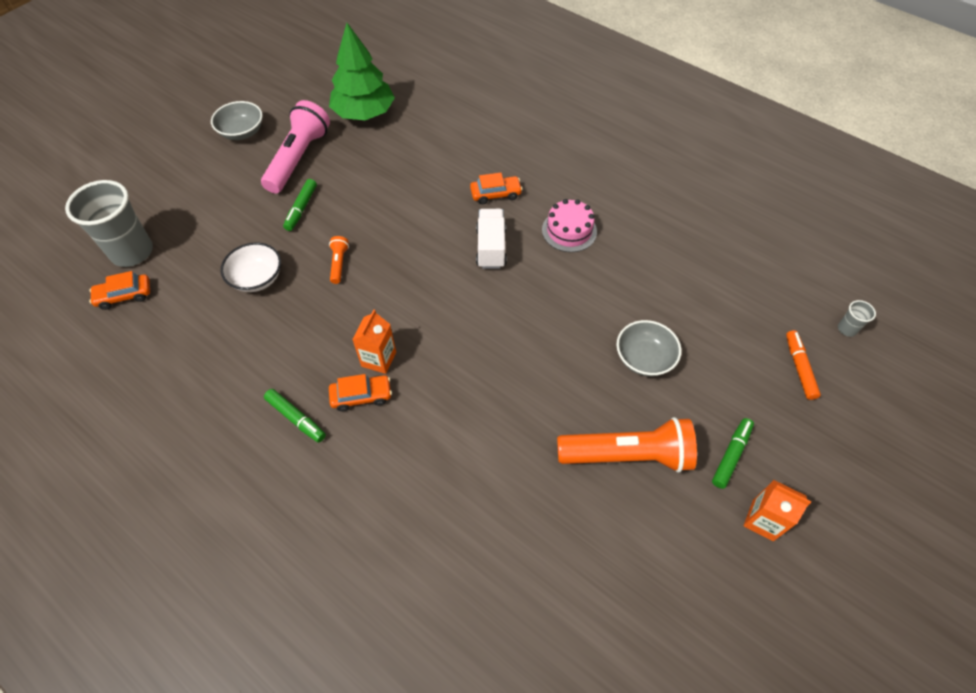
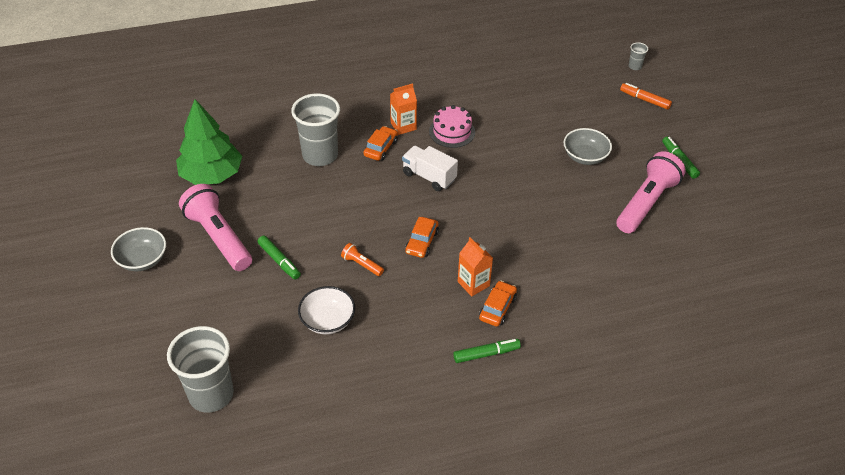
camera: 55 degrees left, 10 degrees down
orange car [89,271,150,310] -> orange car moved to [405,217,439,258]
orange flashlight [557,417,697,473] -> pink flashlight [616,151,686,233]
orange carton [744,480,811,541] -> orange carton moved to [390,83,417,135]
none -> grey cup [291,93,340,166]

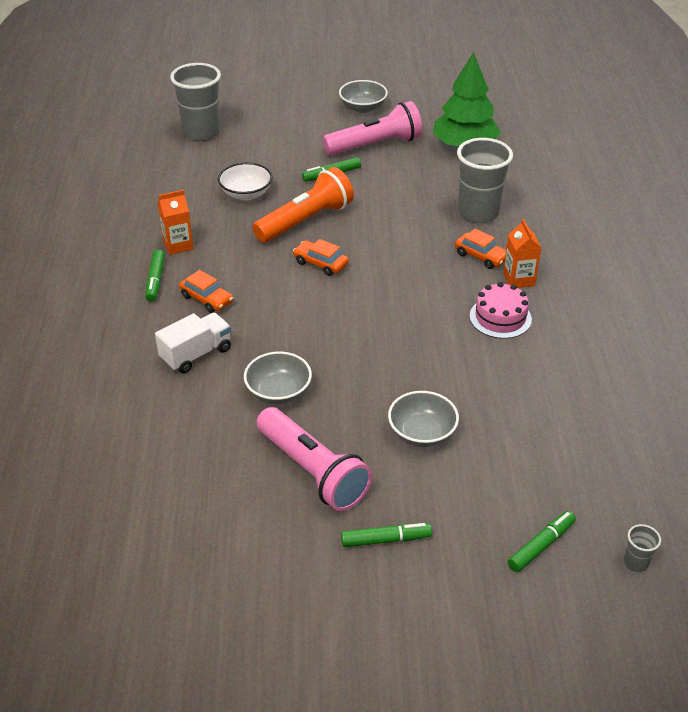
camera: 105 degrees right, 5 degrees down
orange flashlight [341,243,384,276] -> orange flashlight [252,167,354,243], size x2.27
white truck [402,146,458,191] -> white truck moved to [155,313,231,374]
orange carton [458,237,493,296] -> orange carton moved to [158,190,193,255]
orange marker [620,83,672,109] -> green marker [508,511,576,572]
none -> grey bowl [244,352,312,404]

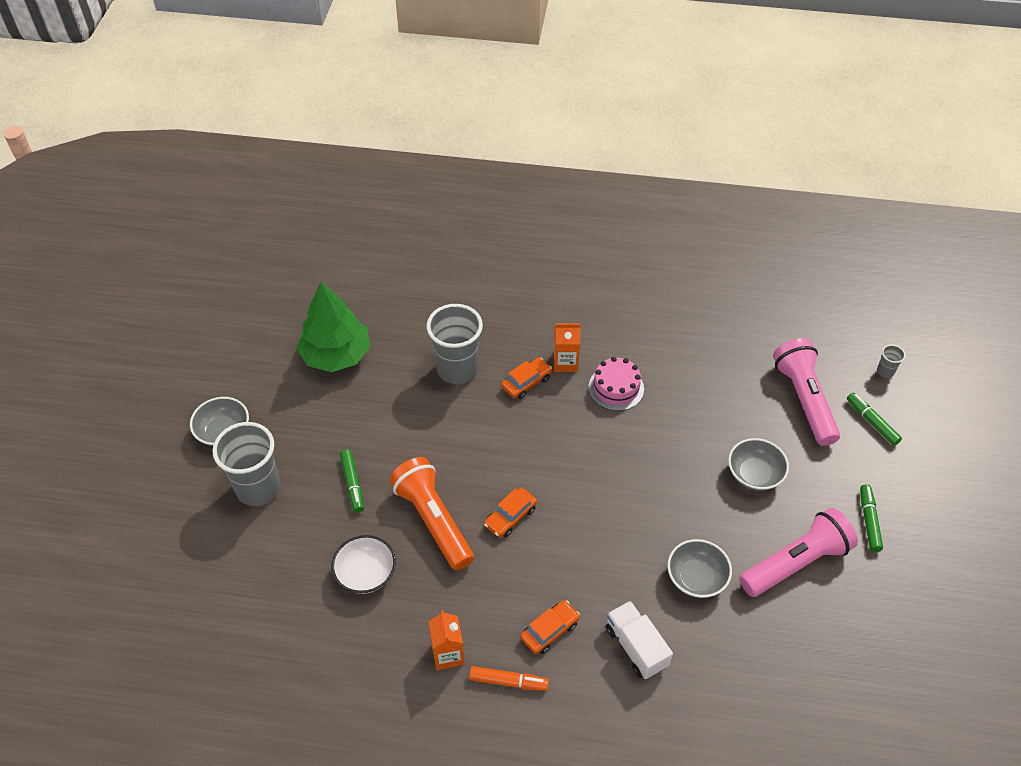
camera: 80 degrees left, 10 degrees up
green marker [146,250,165,302] -> orange marker [469,666,549,691]
grey cup [170,63,221,141] -> grey cup moved to [212,422,280,506]
pink flashlight [323,101,422,155] -> pink flashlight moved to [773,338,840,446]

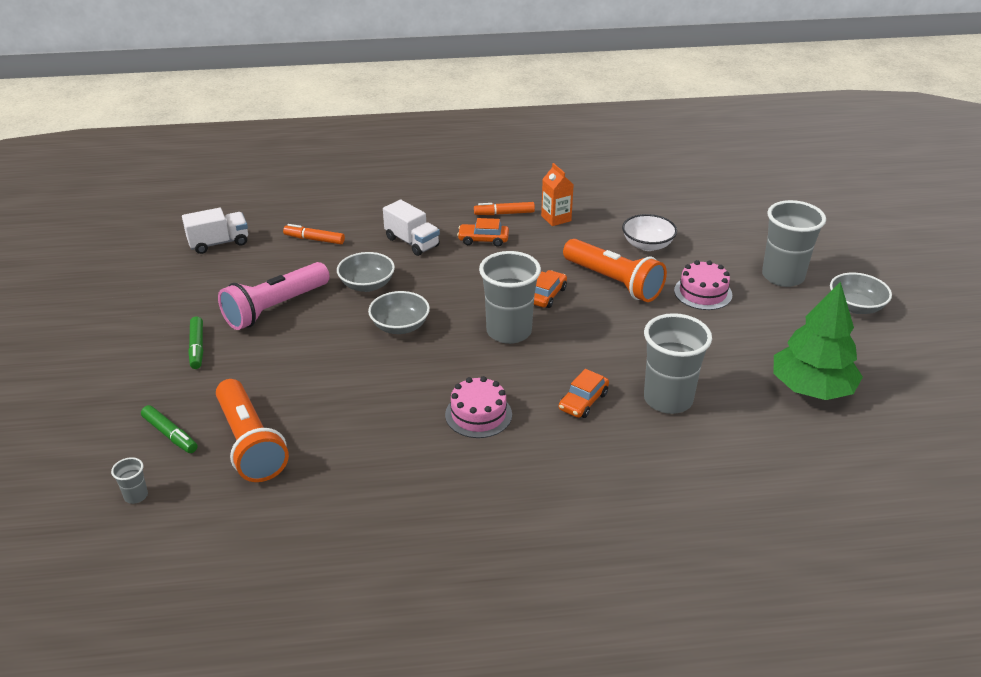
camera: 165 degrees right, 15 degrees down
green marker [340,449,364,512] -> pink cake [674,260,732,310]
orange car [521,600,580,654] -> orange car turned 60 degrees clockwise [457,218,509,247]
orange carton [553,323,581,372] -> none
grey bowl [728,438,789,491] -> grey bowl moved to [368,291,430,334]
pink flashlight [773,338,840,446] -> orange flashlight [216,379,289,482]
none -> white truck [182,208,248,254]
none -> orange marker [283,224,345,244]
none -> grey cup [479,251,541,344]

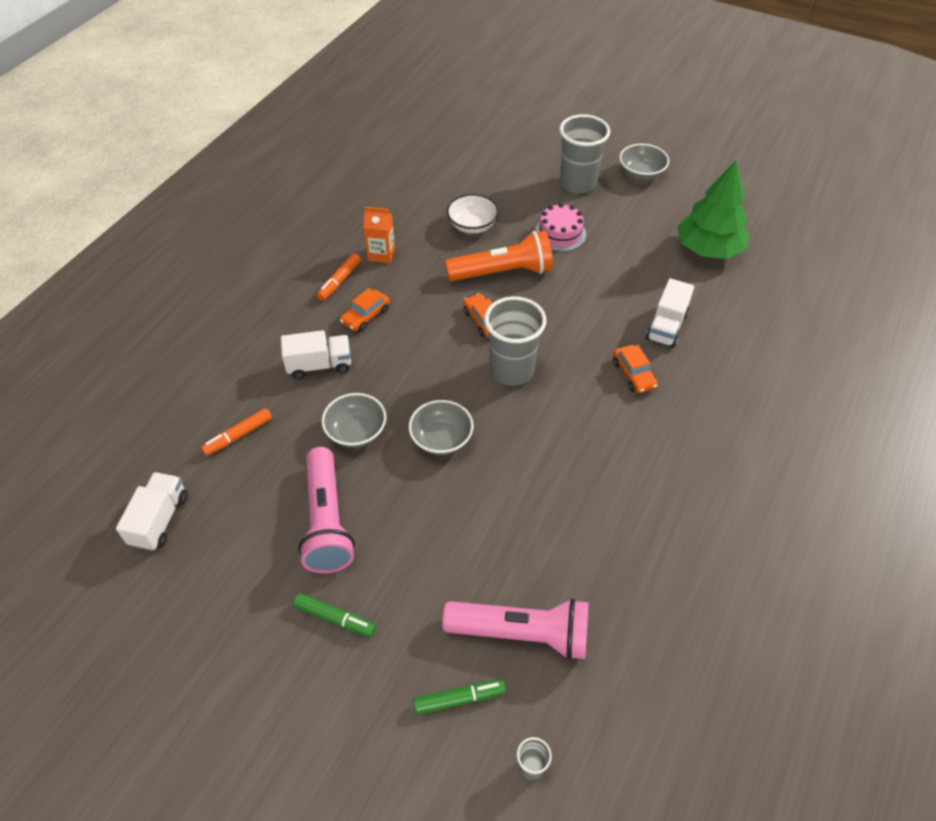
camera: 55 degrees left, 15 degrees up
orange flashlight [216,379,289,482] -> pink flashlight [442,599,589,660]
pink cake [445,376,512,438] -> none
grey cup [644,313,712,414] -> white truck [646,278,694,348]

